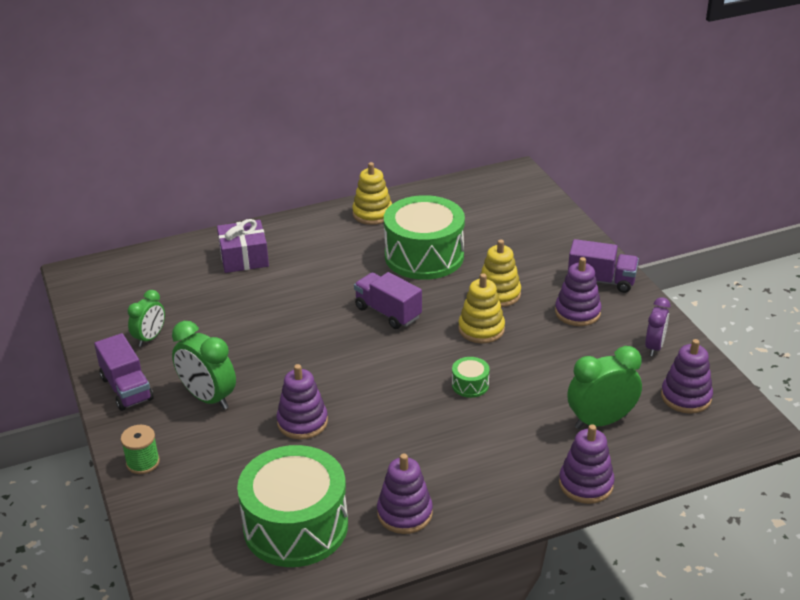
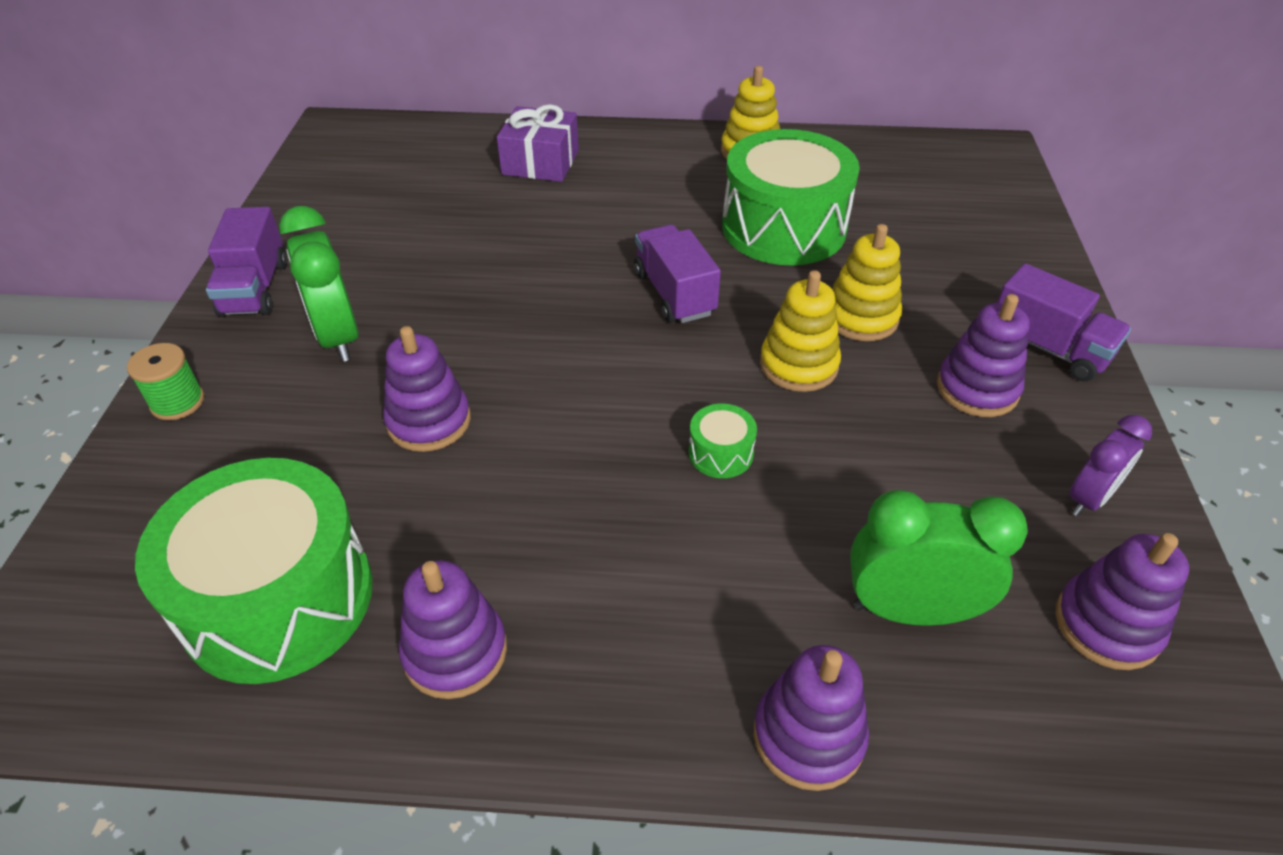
camera: 25 degrees right, 10 degrees up
green clock [128,290,165,347] -> none

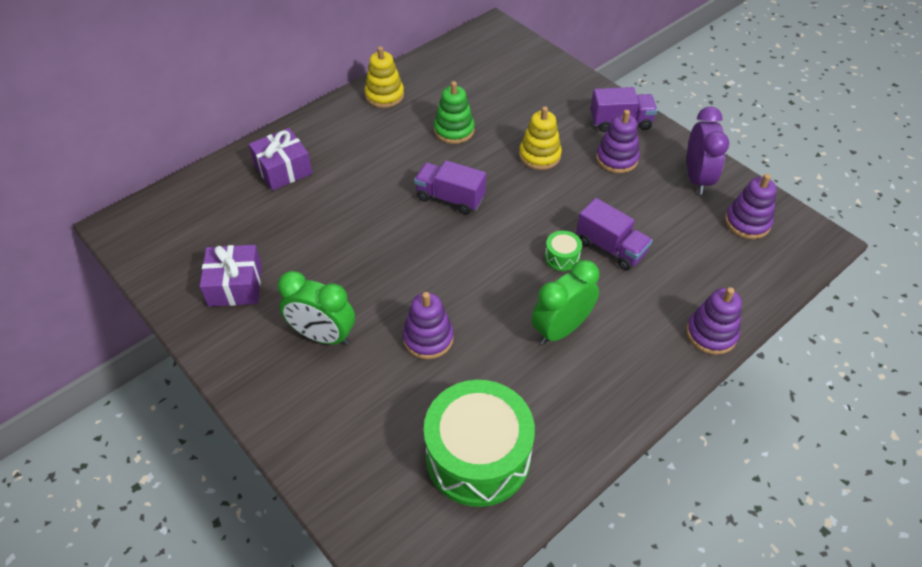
camera: 45 degrees left, 5 degrees up
green spool [127,343,204,420] -> none
purple truck [206,207,287,317] -> purple truck moved to [576,198,652,271]
purple stacking toy [399,560,507,699] -> none
green drum [722,129,860,265] -> green stacking toy [434,81,475,144]
yellow stacking toy [760,270,841,392] -> none
green clock [850,490,1028,626] -> green clock moved to [531,260,599,345]
purple clock [1069,415,1152,516] -> purple clock [687,107,729,195], size x1.58
none -> purple gift [200,245,262,307]

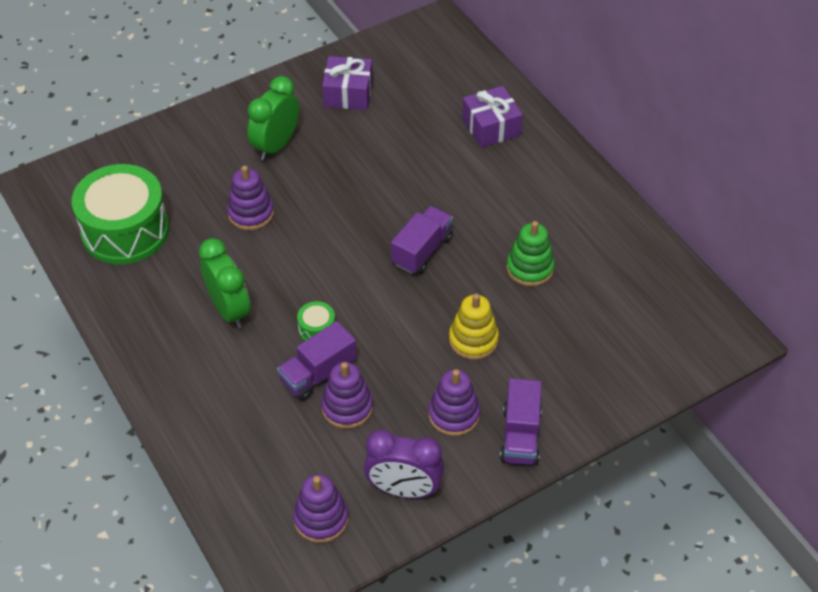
camera: 100 degrees right, 0 degrees up
yellow stacking toy [364,46,404,108] -> none
purple stacking toy [686,287,742,355] -> purple stacking toy moved to [321,362,373,429]

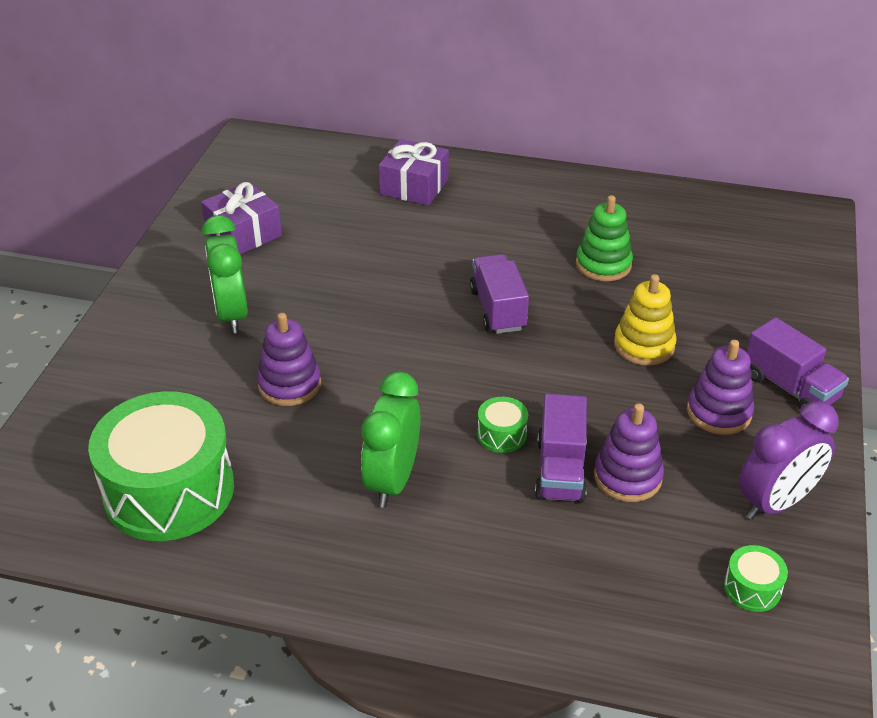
camera: 45 degrees left, 10 degrees down
green clock [199,238,250,329] -> green clock turned 90 degrees counterclockwise [361,372,420,507]
purple stacking toy [293,474,348,543] -> green drum [724,545,788,612]

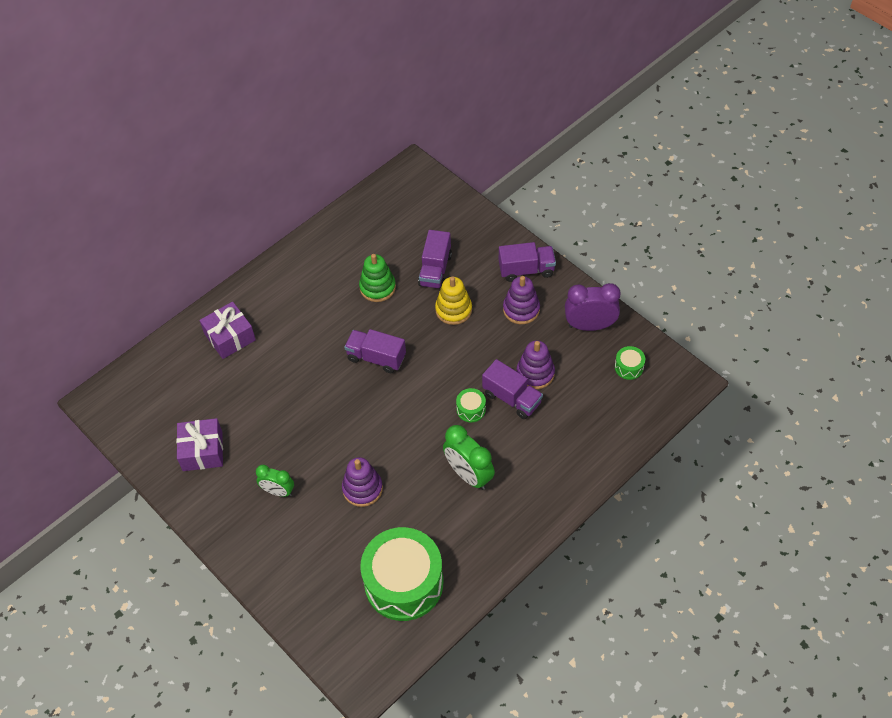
camera: 55 degrees left, 15 degrees up
green clock [202,215,248,333] -> green clock [256,465,294,497], size x0.63
purple clock [739,401,839,520] -> purple clock turned 90 degrees counterclockwise [565,283,621,331]
none -> purple truck [418,230,452,289]

